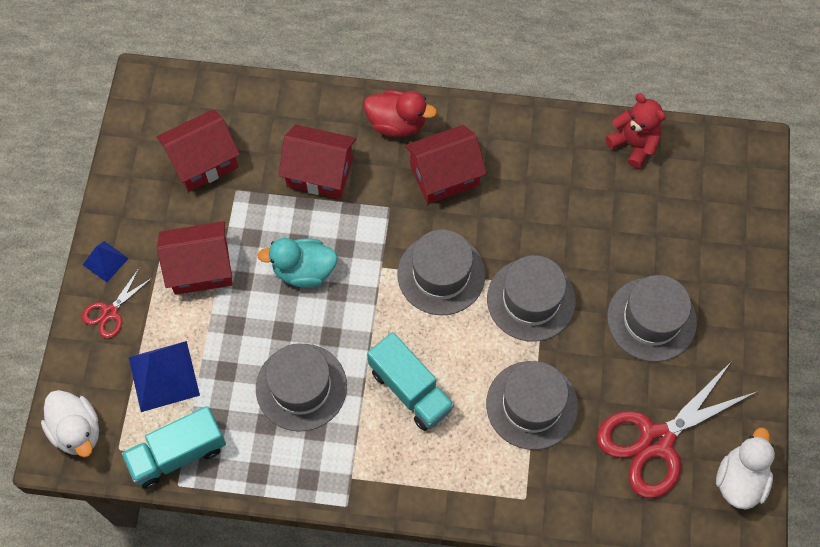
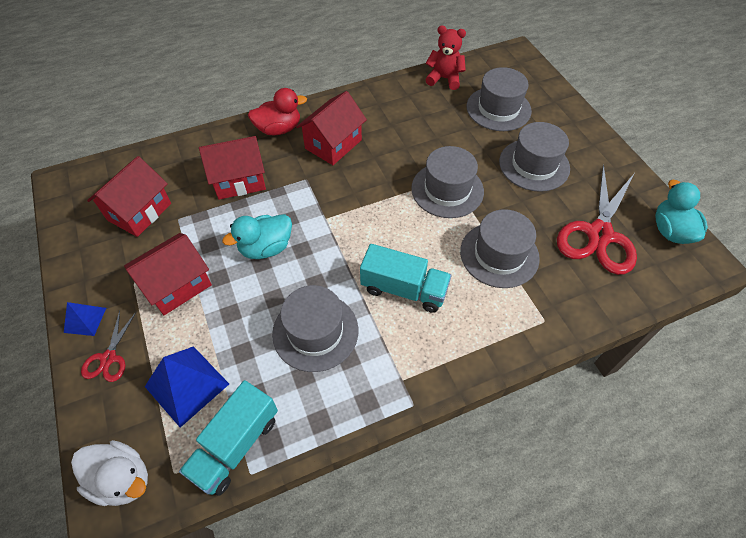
camera: 30 degrees left, 10 degrees down
grey hat [398,230,485,315] -> grey hat moved to [467,67,532,131]
white duck [716,428,775,510] -> turquoise duck [655,180,708,244]

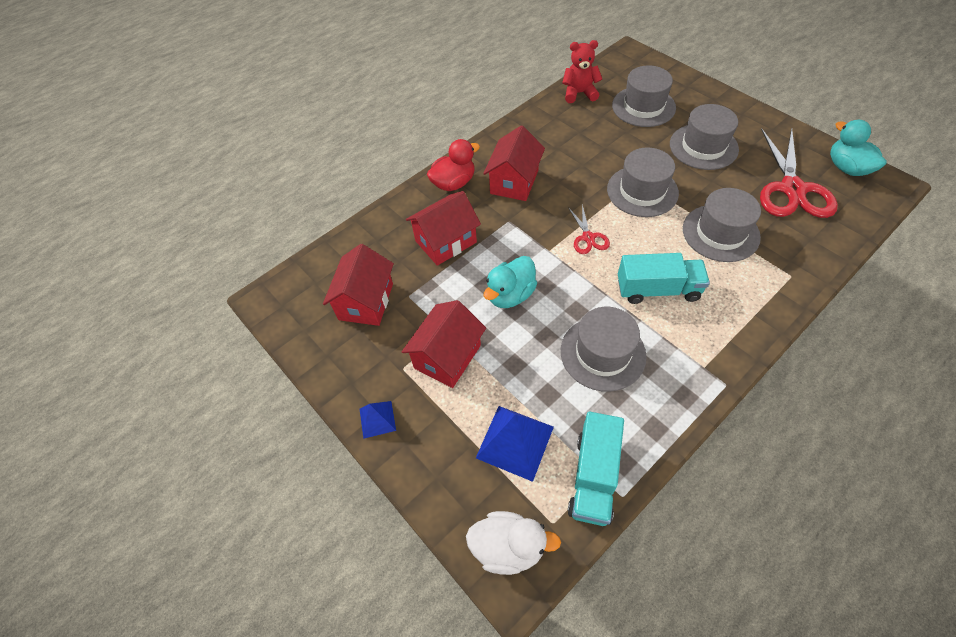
camera: 15 degrees left, 0 degrees up
red scissors [81,311,136,382] -> red scissors moved to [568,204,610,254]

